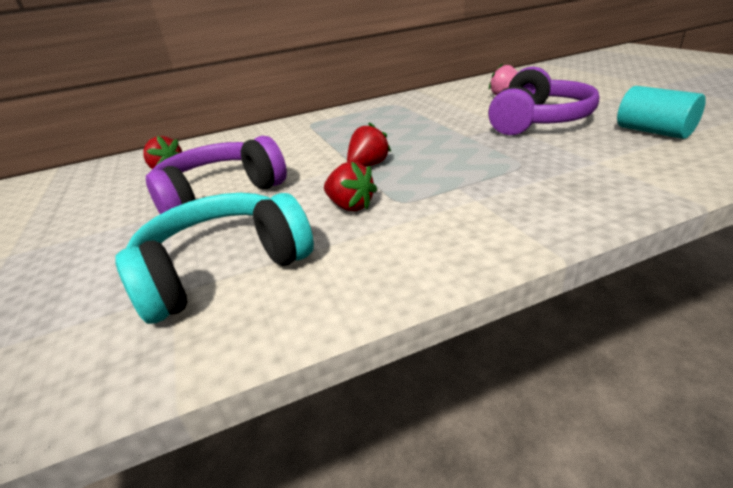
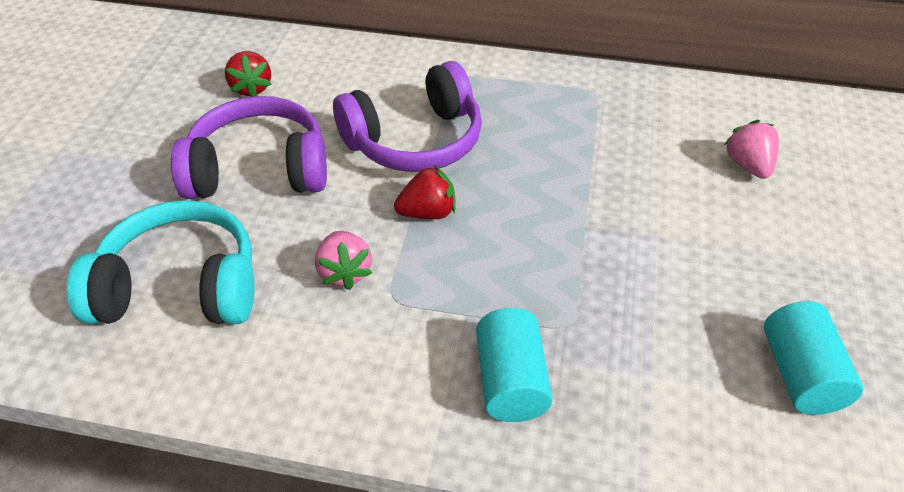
camera: 30 degrees right, 15 degrees up
red strawberry [324,161,377,211] -> pink strawberry [315,231,372,290]
purple headphones [488,67,599,135] -> purple headphones moved to [333,61,482,172]
none -> turquoise cylinder [476,308,553,422]

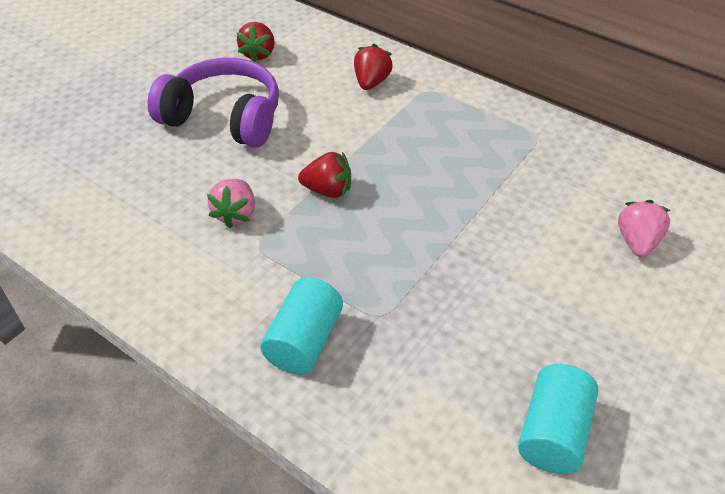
camera: 25 degrees right, 0 degrees up
turquoise headphones [67,200,255,324] -> none
purple headphones [333,61,482,172] -> none
none -> red strawberry [354,44,393,90]

